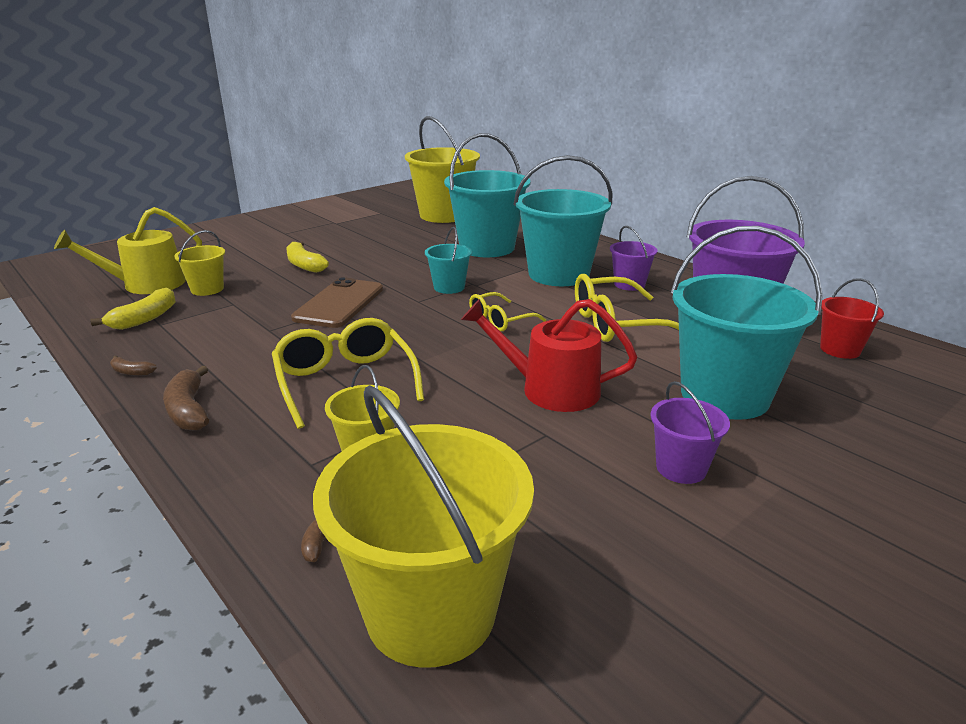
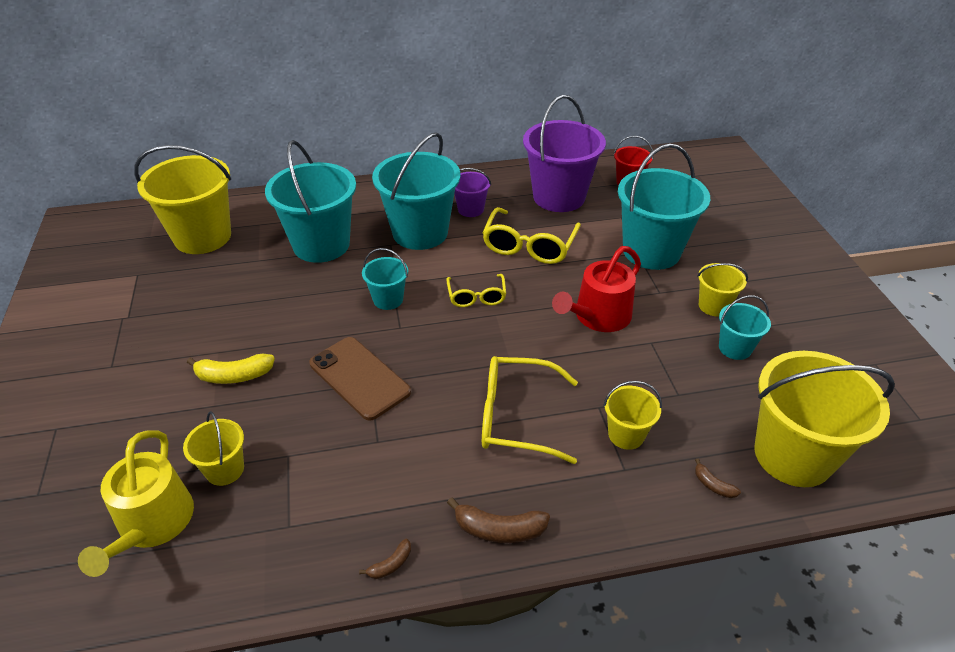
camera: 60 degrees left, 15 degrees up
yellow banana [90,288,176,330] -> none
purple bucket [651,381,730,484] -> yellow bucket [697,263,748,316]
none -> turquoise bucket [719,295,771,360]

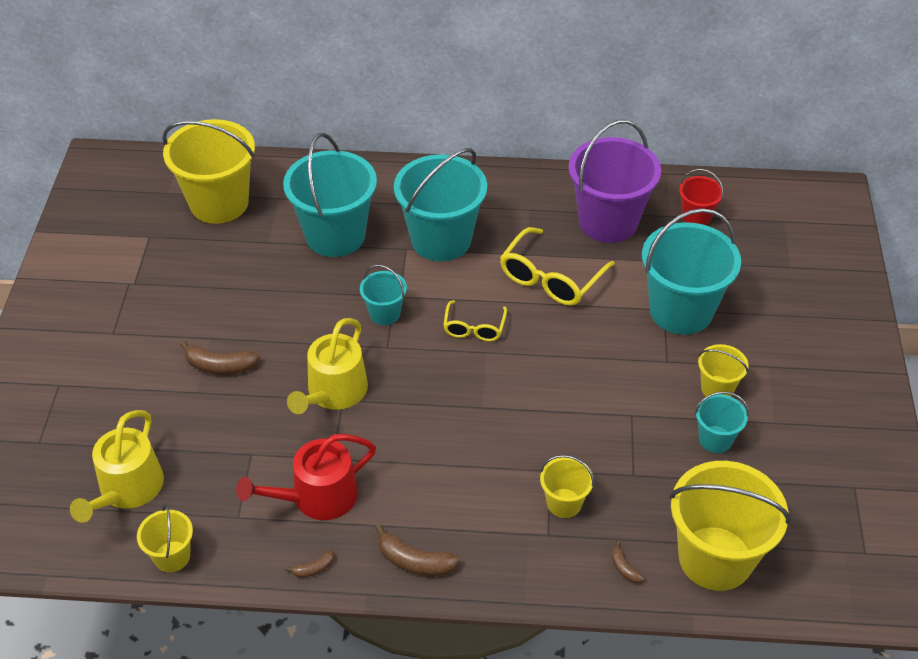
camera: 15 degrees right, 5 degrees up
yellow bucket [183,411,244,486] -> yellow bucket moved to [137,504,193,572]
yellow banana [187,354,275,384] -> brown banana [180,341,260,374]
brown phone [309,337,411,421] -> yellow watering can [287,318,368,414]
purple bucket [454,168,491,217] -> none
yellow glasses [482,356,578,464] -> none
red watering can [552,246,641,332] -> red watering can moved to [236,434,376,520]

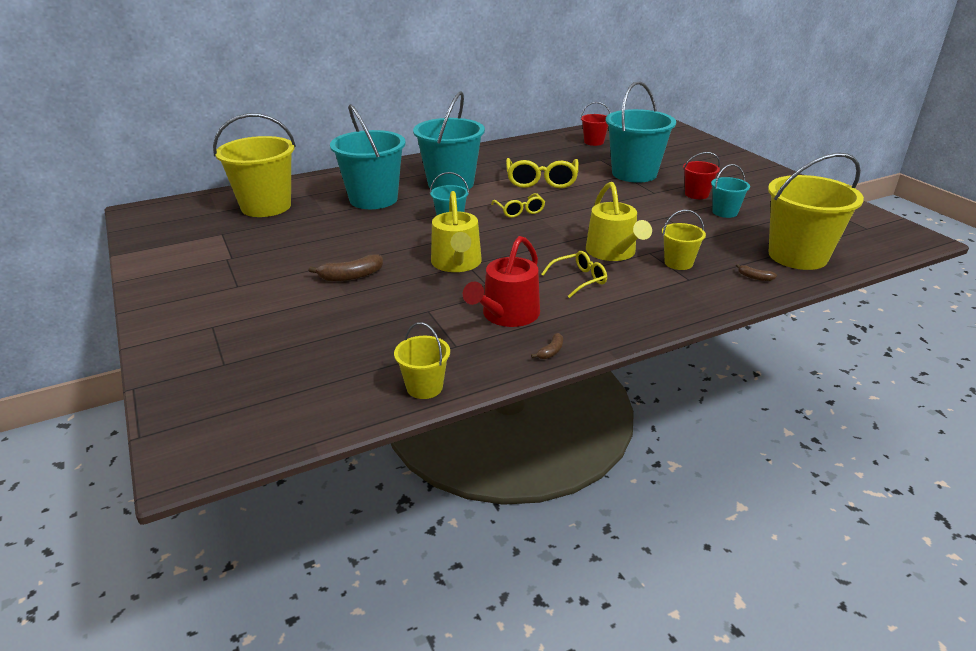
camera: 30 degrees left, 15 degrees down
yellow watering can [70,410,164,523] -> yellow watering can moved to [586,182,652,261]
brown banana [375,524,460,576] -> none
purple bucket [569,120,661,243] -> none
yellow bucket [698,344,749,397] -> red bucket [683,152,720,199]
none -> yellow glasses [541,251,607,298]

